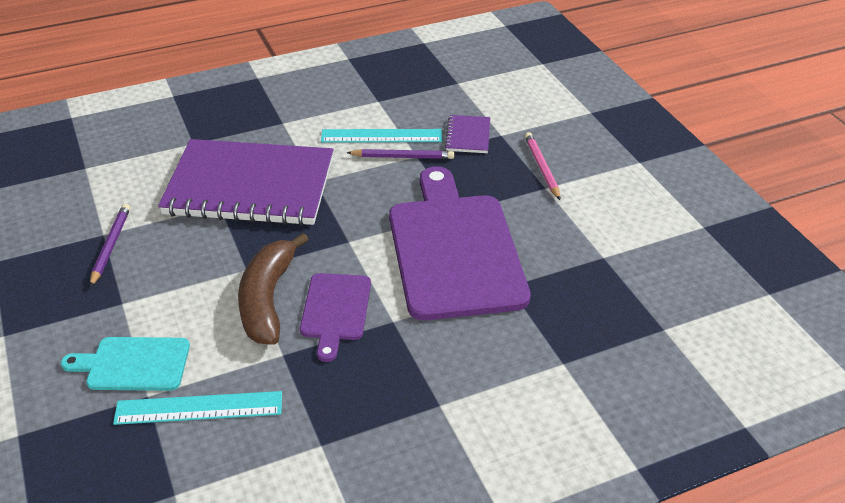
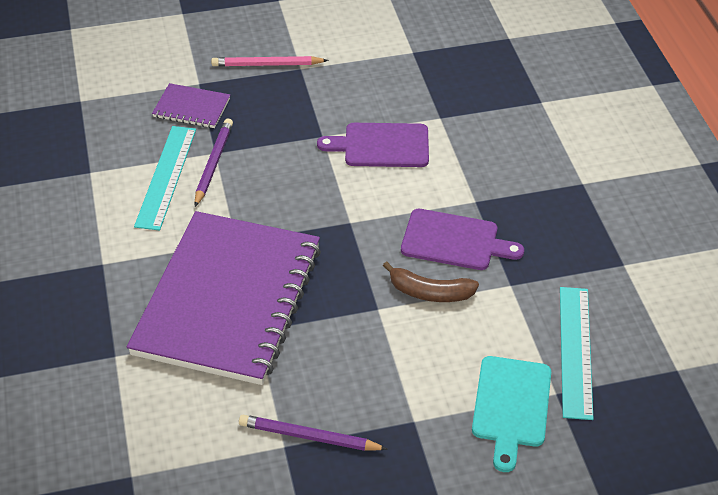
camera: 80 degrees left, 5 degrees up
brown banana [238,233,309,345] -> brown banana [383,262,479,302], size x0.60
purple cutting board [389,166,531,320] -> purple cutting board [317,123,429,167], size x0.49

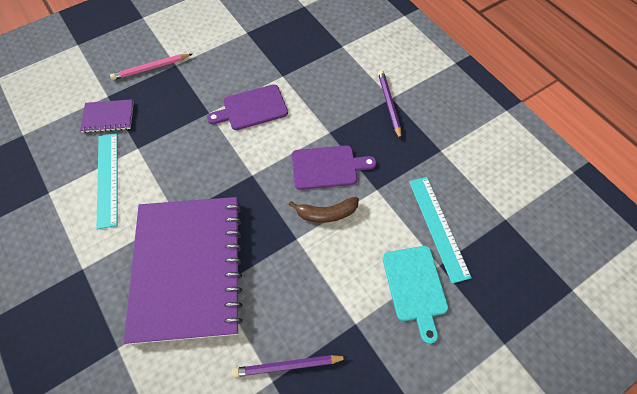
camera: 20 degrees left, 15 degrees up
purple pencil [194,119,233,207] -> purple pencil moved to [378,70,401,140]

